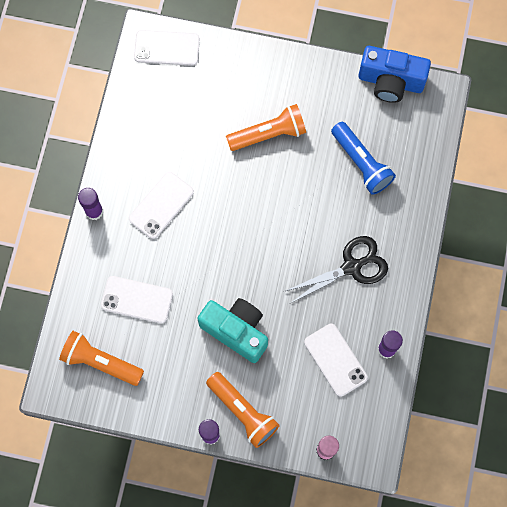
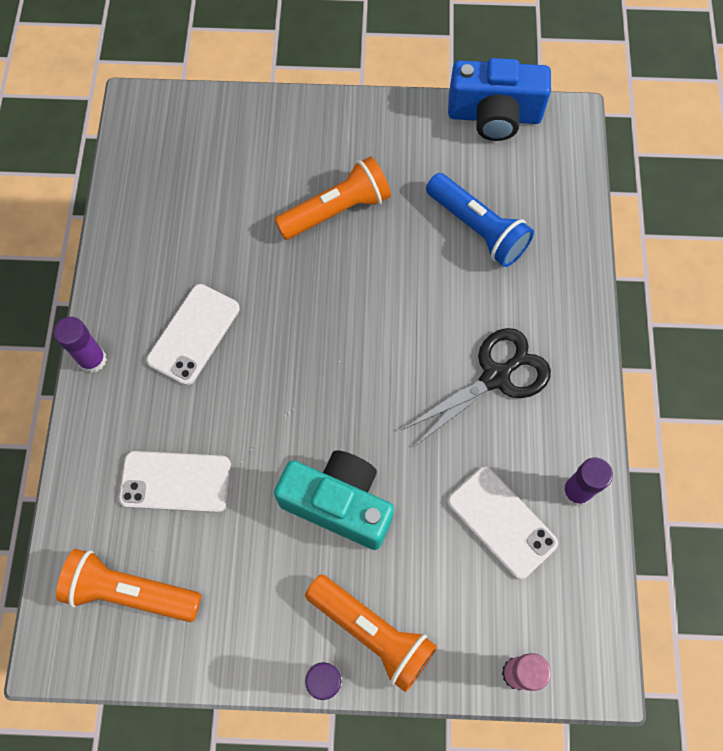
camera: 10 degrees left, 5 degrees down
white phone [134,30,200,66] -> none

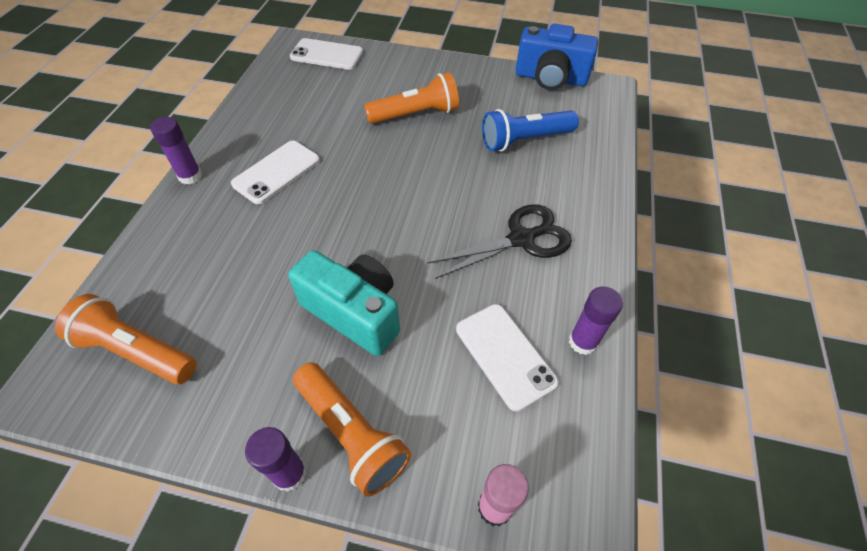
camera: 10 degrees right, 15 degrees down
white phone [119,451,231,513] -> white phone moved to [290,38,363,70]
blue flashlight [426,173,534,267] -> blue flashlight turned 105 degrees clockwise [482,109,579,152]

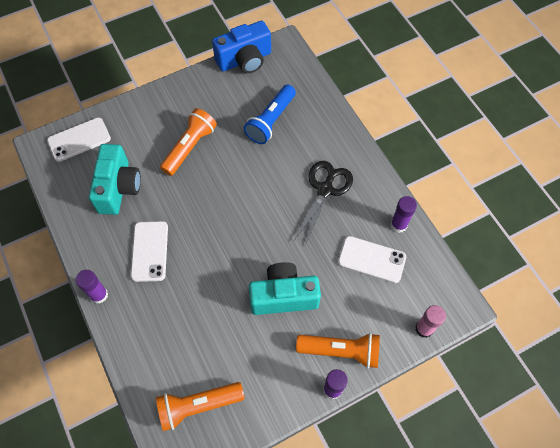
camera: 40 degrees left, 10 degrees up
none -> turquoise camera [89,144,141,215]

